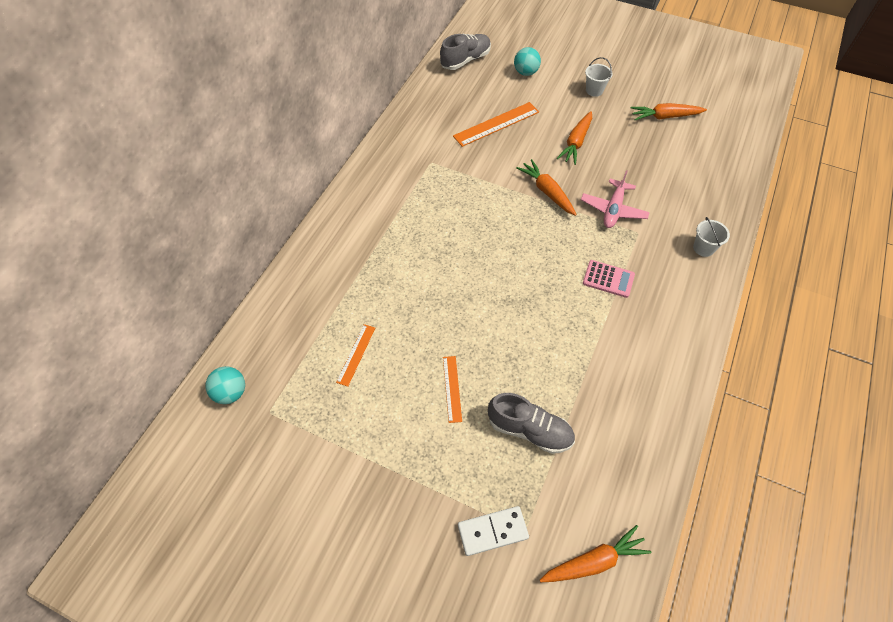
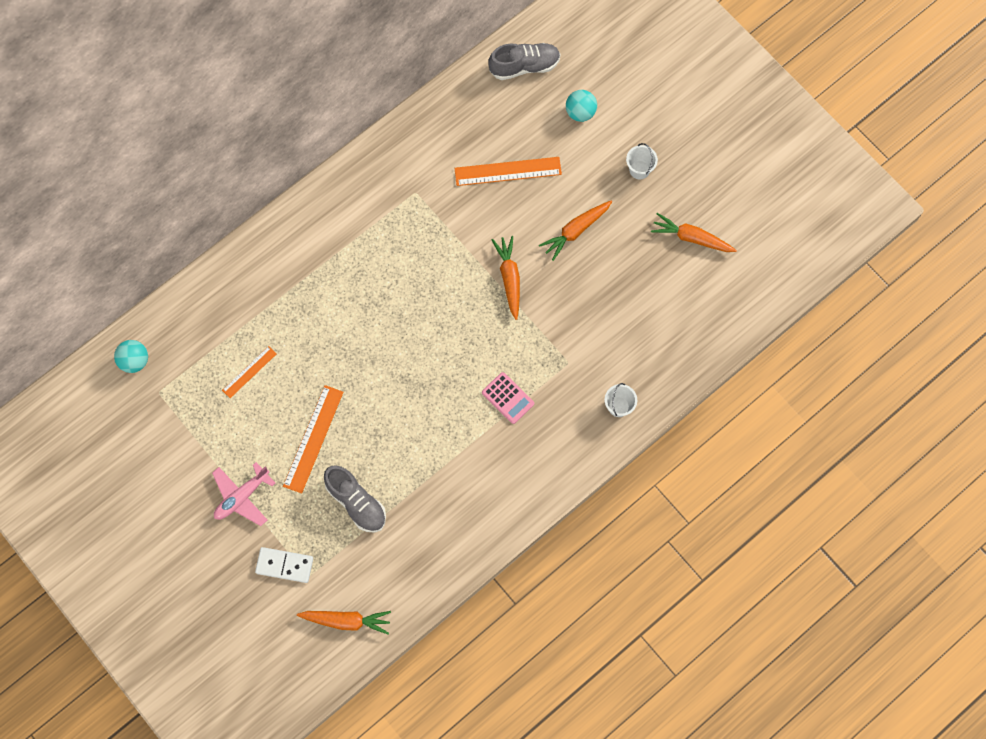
camera: 25 degrees right, 15 degrees up
orange ruler [443,356,462,423] -> orange ruler [283,385,343,494], size x1.70
pink plane [581,170,650,228] -> pink plane moved to [212,462,275,526]

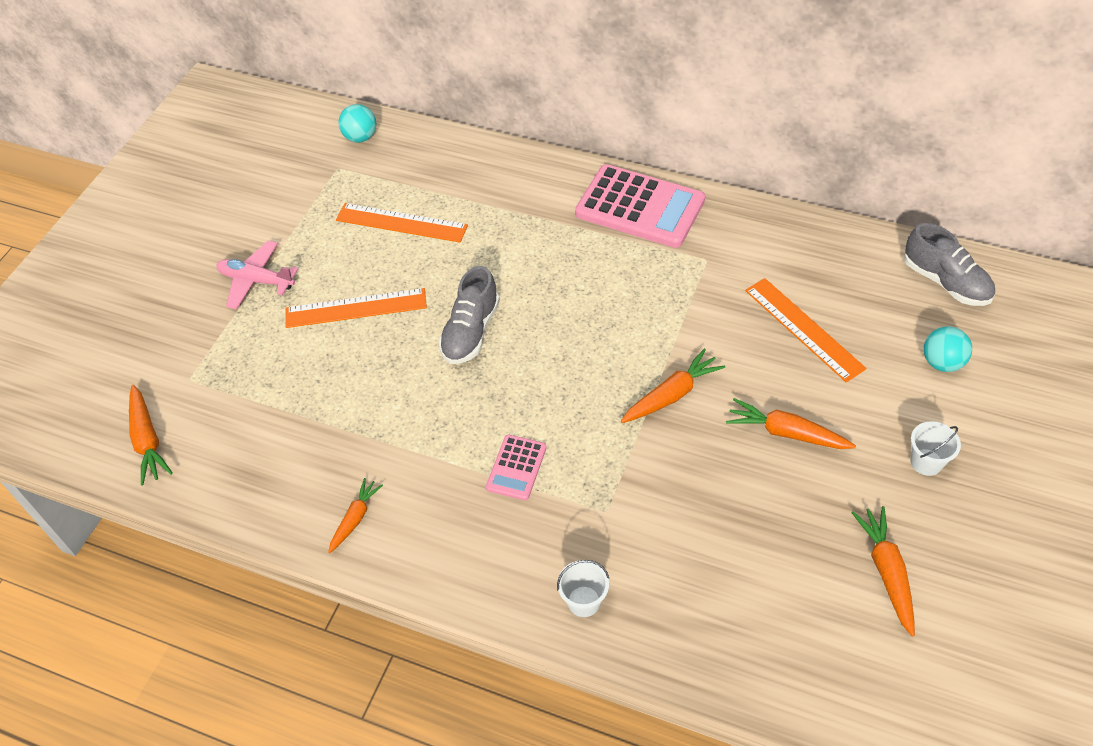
camera: 65 degrees right, 20 degrees down
orange ruler [222,346,277,398] -> orange ruler [336,203,468,243], size x1.70
white domino [255,547,313,583] -> none
grey shoe [324,465,386,532] -> grey shoe moved to [439,266,500,364]
none -> orange carrot [328,478,383,553]
none -> pink calculator [575,164,705,248]

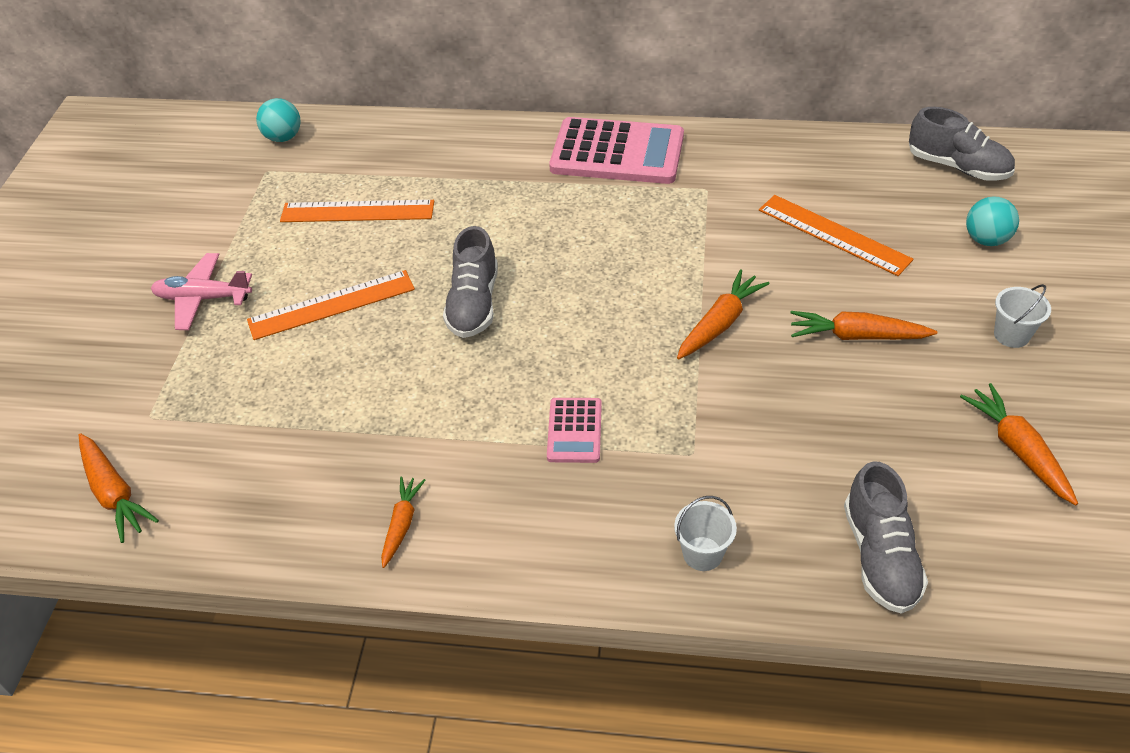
camera: 15 degrees left, 5 degrees down
none -> grey shoe [844,461,928,614]

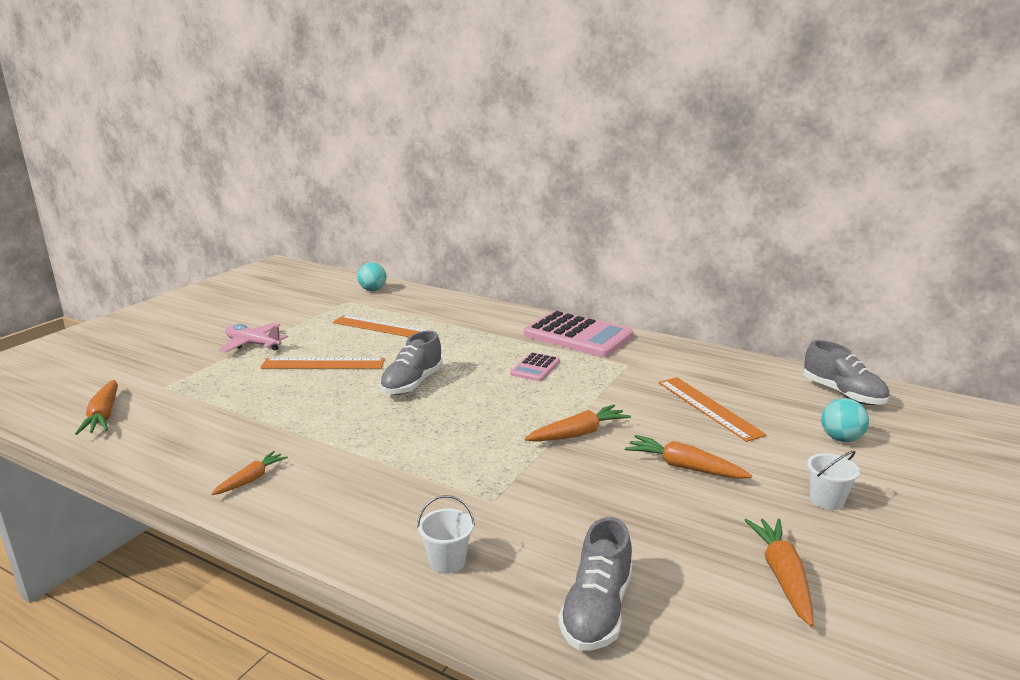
camera: 20 degrees right, 25 degrees down
pink calculator [547,398,602,463] -> pink calculator moved to [510,352,560,381]

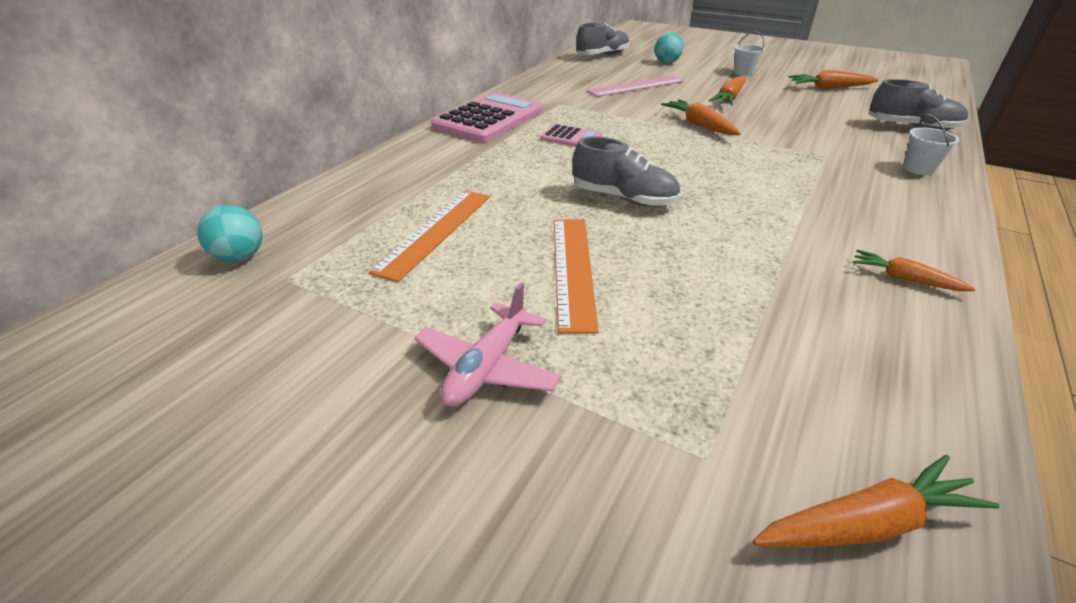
camera: 90 degrees left, 15 degrees up
orange ruler [659,377,767,442] -> pink ruler [587,76,684,97]

